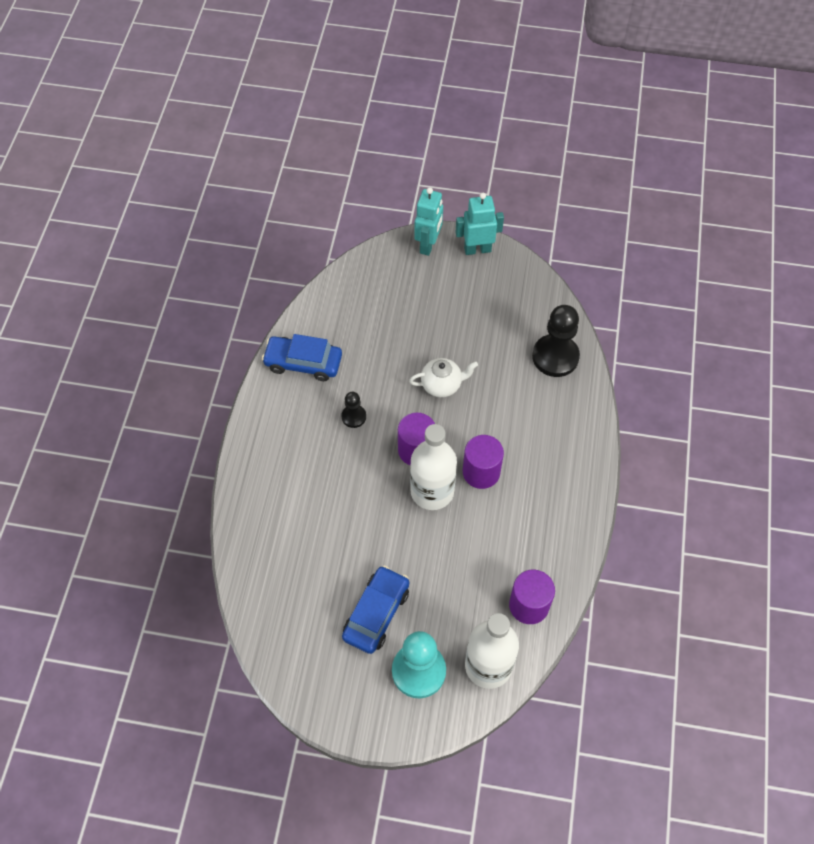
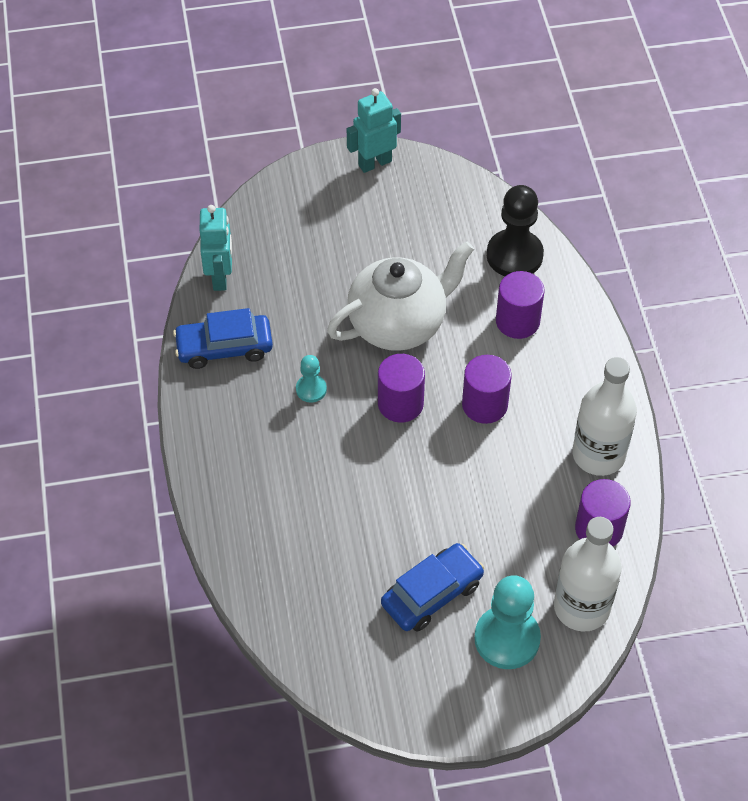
camera: 20 degrees left, 5 degrees down
black pawn [341,392,366,428] -> turquoise pawn [296,355,327,403]
blue car [342,566,409,654] -> blue car turned 45 degrees clockwise [381,543,485,631]
white teapot [409,358,478,397] -> white teapot [327,241,474,351], size x1.94
white bottle [410,424,457,510] -> white bottle moved to [572,357,637,476]
turquoise robot [414,187,443,256] -> turquoise robot moved to [200,205,232,291]
none -> purple cylinder [496,271,545,339]

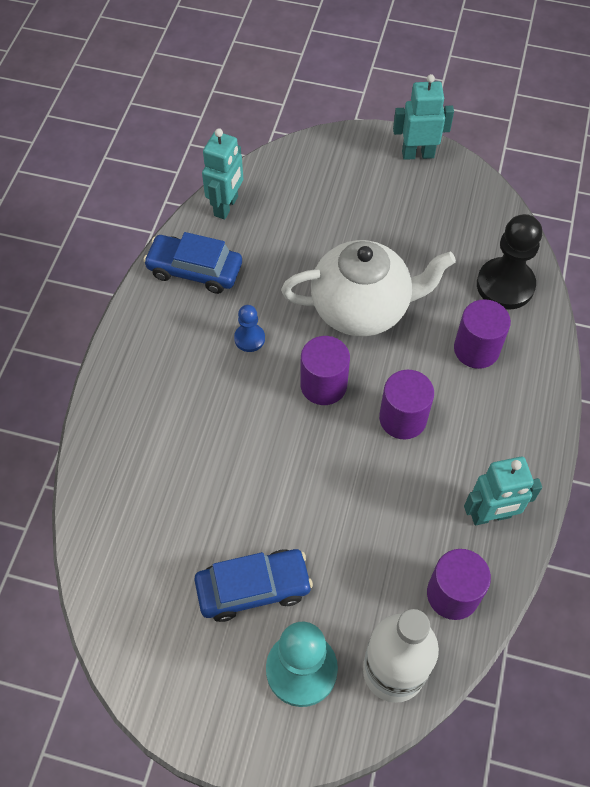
camera: 25 degrees right, 5 degrees up
turquoise pawn [296,355,327,403] -> blue pawn [234,305,265,352]
white bottle [572,357,637,476] -> turquoise robot [464,457,542,525]

